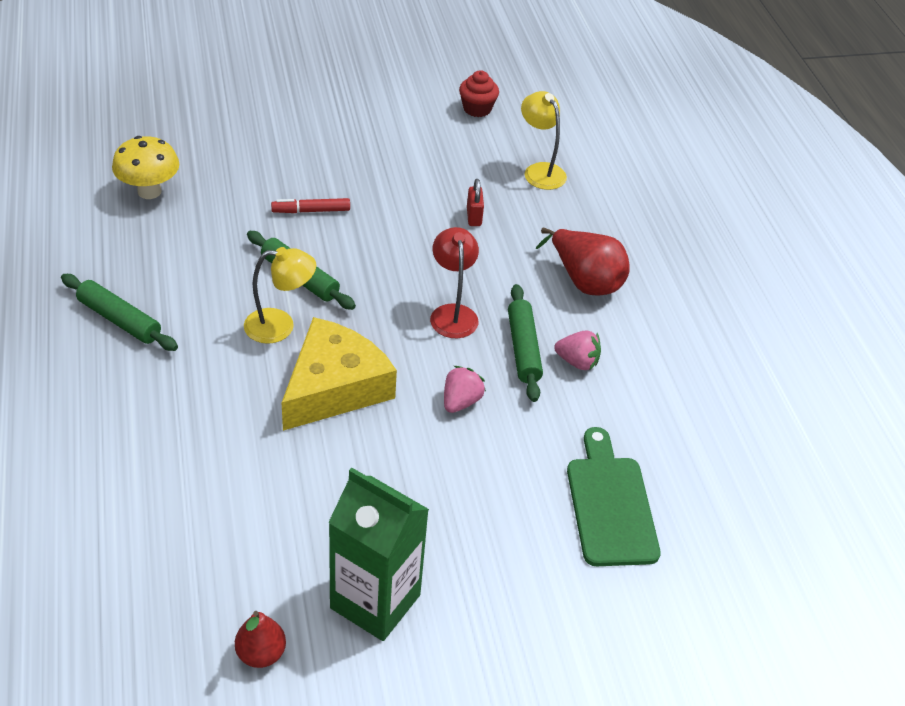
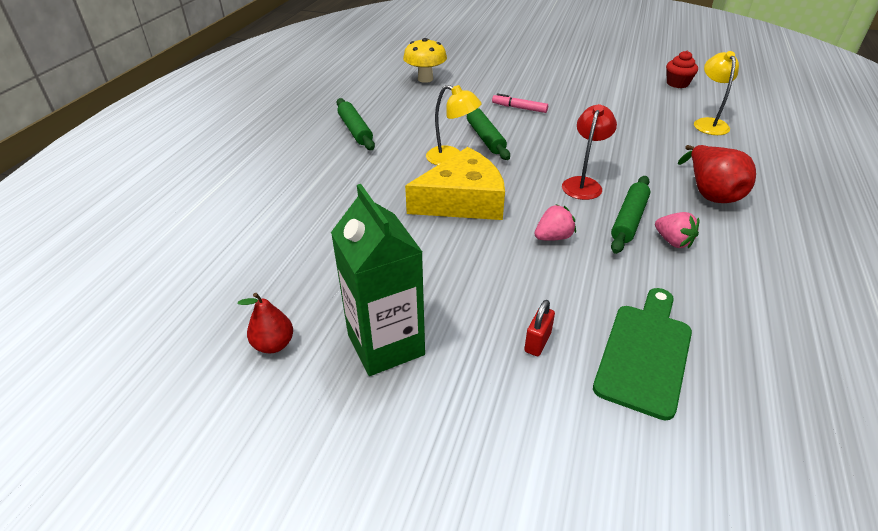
camera: 35 degrees right, 5 degrees down
red marker [271,198,350,213] -> pink marker [492,93,548,113]
red padlock [467,179,484,226] -> red padlock moved to [524,300,555,356]

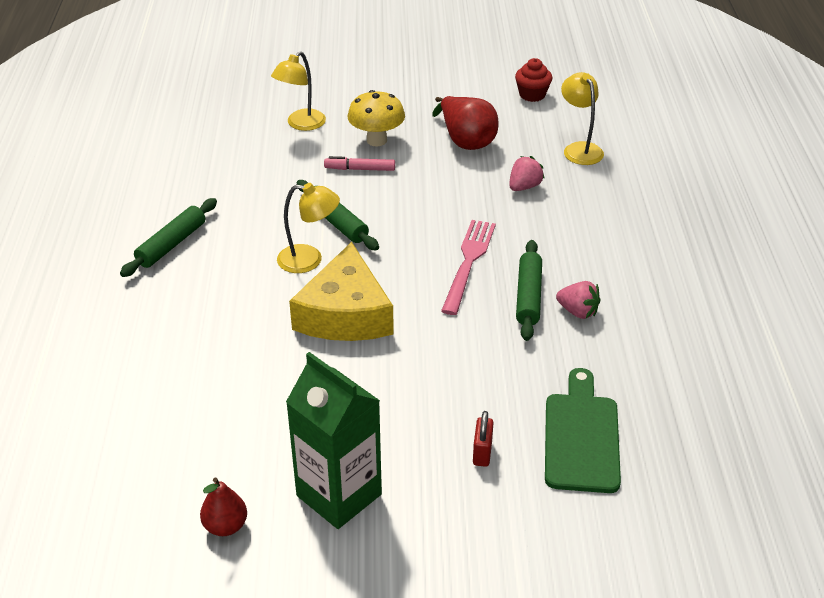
camera: 20 degrees left, 0 degrees up
green rolling pin [337,98,375,150] -> green rolling pin turned 75 degrees clockwise [120,198,217,277]
yellow mushroom [403,38,447,83] -> yellow mushroom moved to [348,90,405,146]
yellow cheese [405,147,505,220] -> yellow cheese turned 135 degrees clockwise [289,242,394,341]
pink strawberry [534,204,576,241] -> pink strawberry moved to [509,156,545,191]
red lamp [562,104,617,200] -> pink fork [441,220,496,315]
red pear [678,145,756,203] -> red pear moved to [432,96,499,150]
none -> yellow lamp [271,51,326,131]

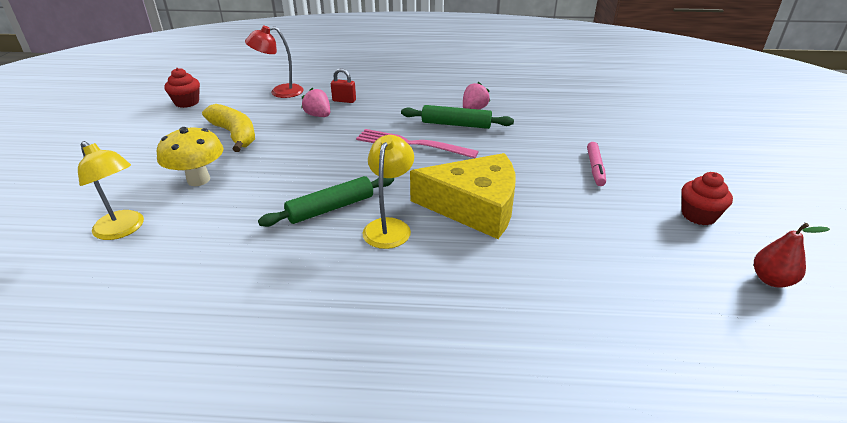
camera: 85 degrees left, 5 degrees down
green rolling pin [120,198,217,277] -> none
green carton [286,352,382,529] -> red cupcake [682,172,733,225]
pink marker [324,156,395,171] -> pink marker moved to [587,142,606,186]
red pear [432,96,499,150] -> yellow banana [202,104,255,152]
red padlock [473,411,494,467] -> red padlock moved to [331,68,356,103]
green cutting board [545,368,621,493] -> none
yellow lamp [561,72,604,165] -> red lamp [245,26,304,98]

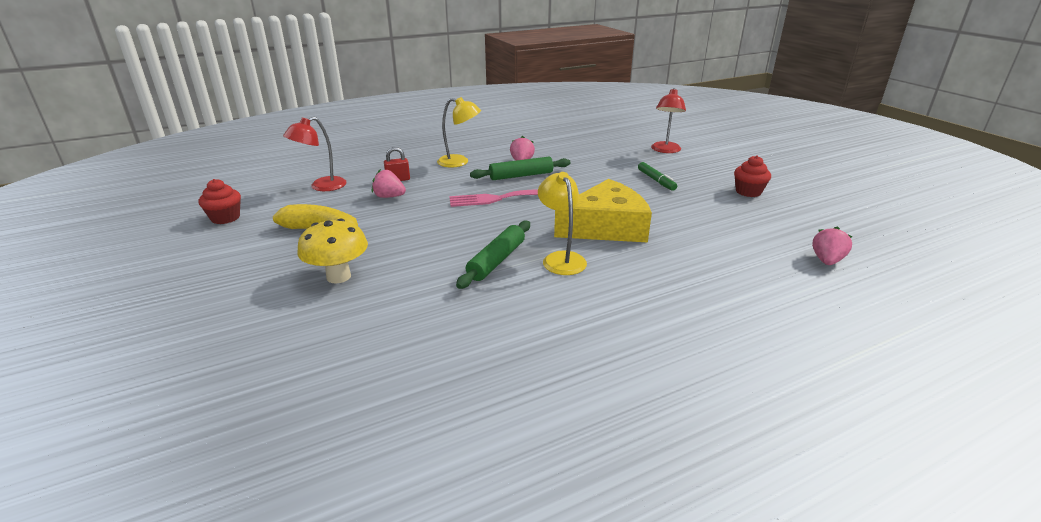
camera: 30 degrees left, 5 degrees down
yellow lamp [78,141,144,240] -> yellow lamp moved to [437,97,481,167]
pink marker [587,142,606,186] -> green marker [638,162,677,191]
red pear [754,223,830,288] -> none
none -> red lamp [651,88,686,153]
none -> pink strawberry [812,226,853,265]

